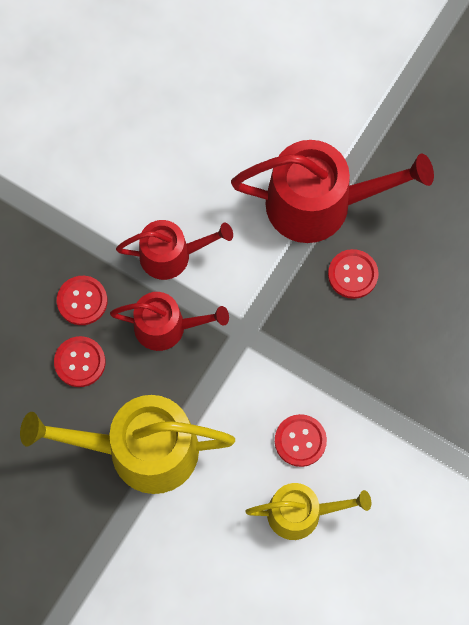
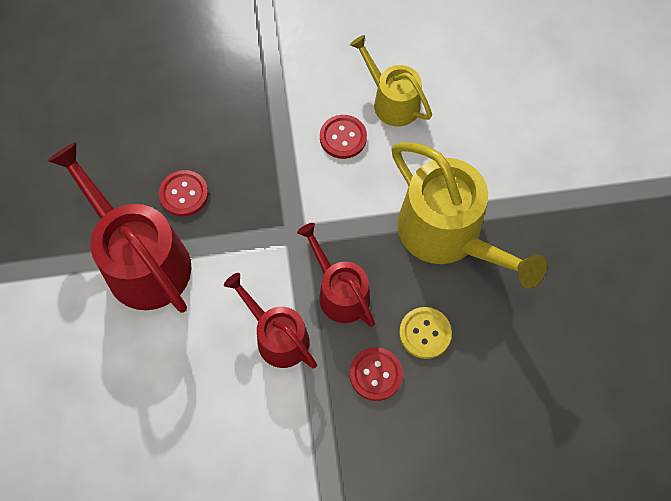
camera: 130 degrees left, 5 degrees down
red button [54,336,106,387] -> yellow button [399,307,452,359]

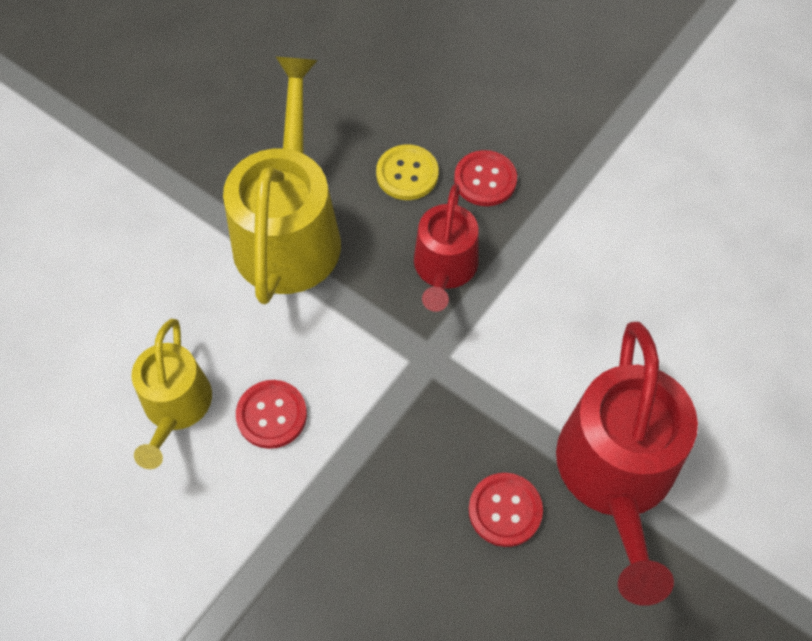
camera: 135 degrees left, 5 degrees down
red watering can [224,273,317,368] -> none

